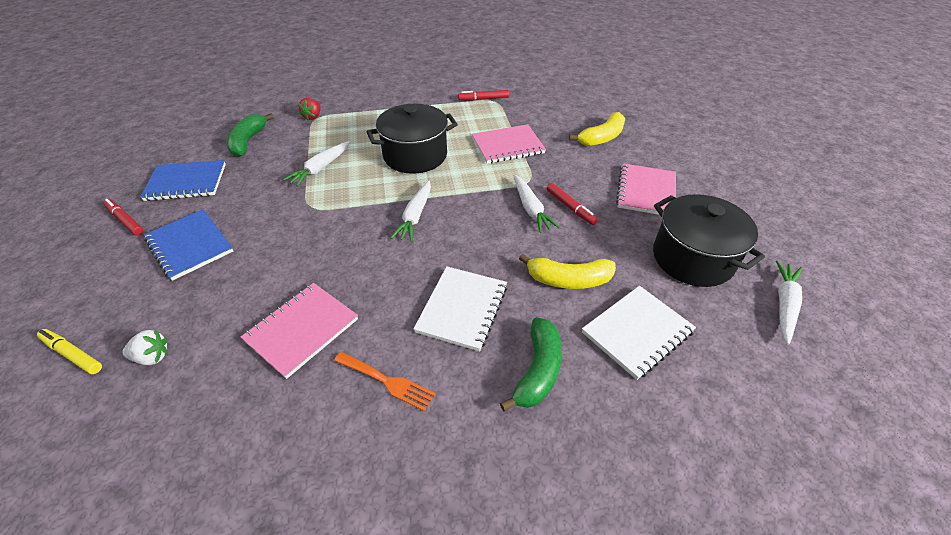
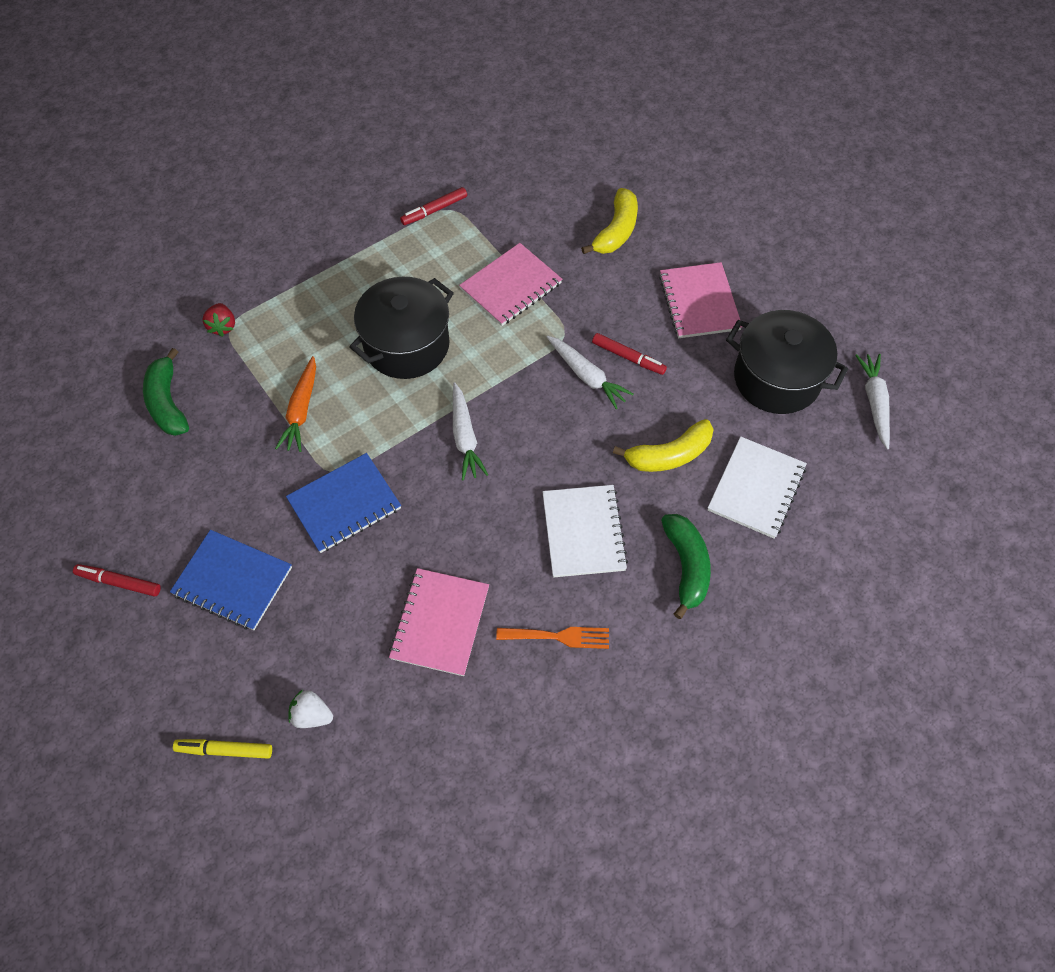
camera: 25 degrees left, 15 degrees up
white strawberry [122,329,168,365] -> white strawberry turned 135 degrees counterclockwise [288,690,333,728]
blue notebook [140,160,226,201] -> blue notebook moved to [286,453,401,553]
white carrot [283,141,350,186] -> orange carrot [275,356,316,452]

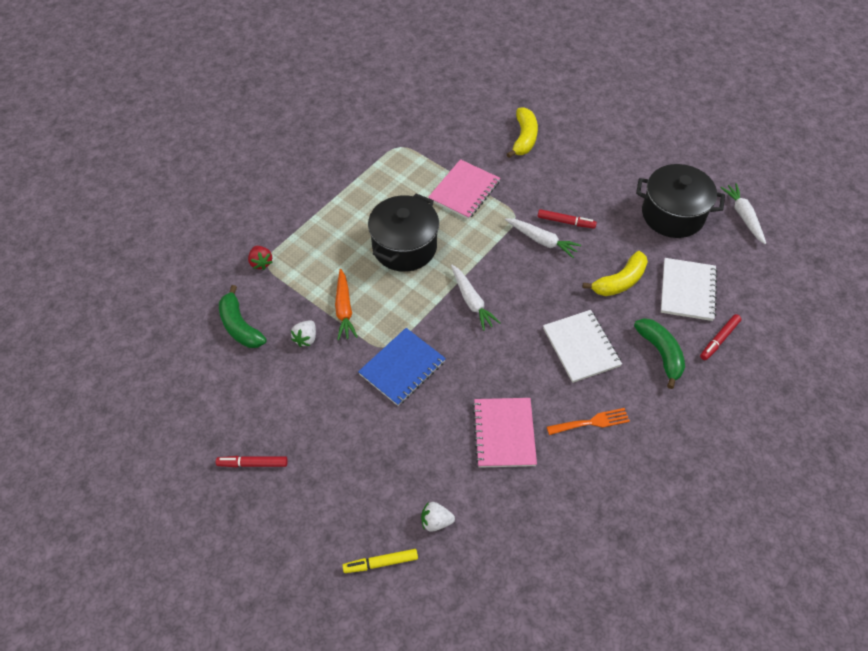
camera: 15 degrees left, 5 degrees down
blue notebook [170,530,292,630] -> none
red marker [400,187,467,225] -> red marker moved to [700,314,741,360]
pink notebook [659,262,742,338] -> none
none -> white strawberry [291,320,316,347]

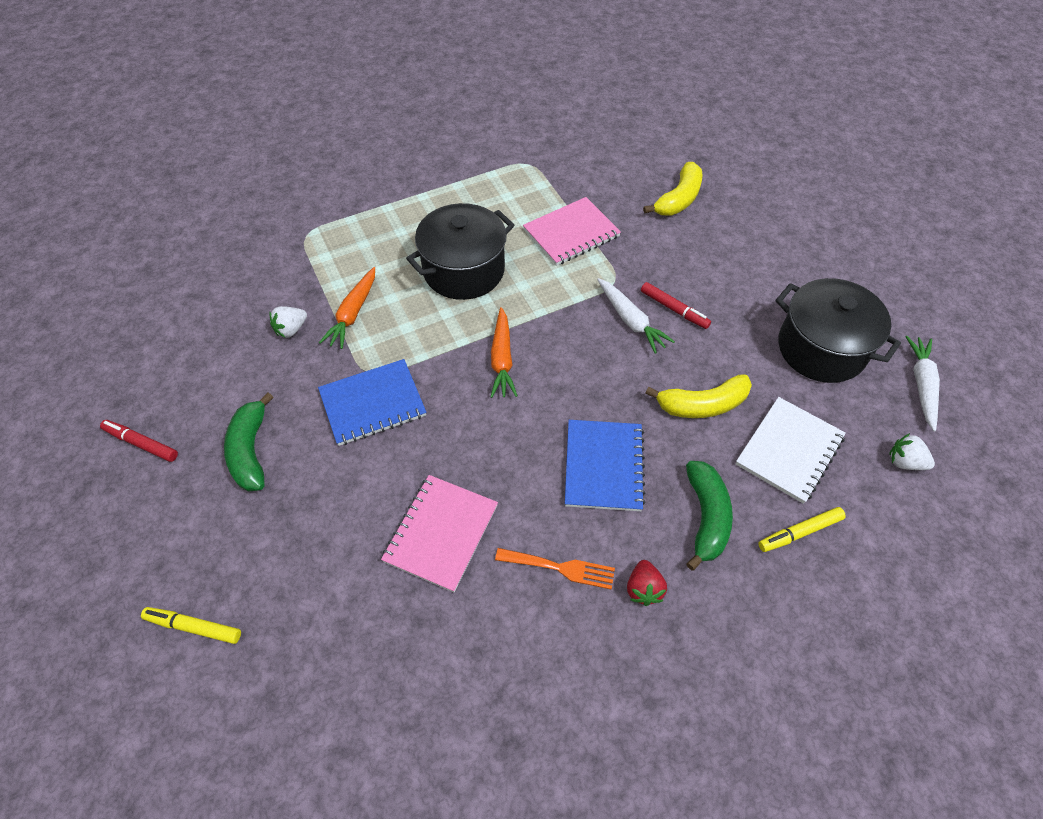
camera: 25 degrees right, 0 degrees up
green banana [219,285,266,348] -> green banana moved to [224,392,274,492]
red strawberry [248,246,273,270] -> red strawberry moved to [627,560,667,606]
white strawberry [421,502,455,532] -> white strawberry moved to [890,433,935,470]
white carrot [451,265,501,331] -> orange carrot [490,307,518,398]
white notebook [543,310,622,383] -> blue notebook [565,420,646,511]
red marker [700,314,741,360] -> yellow marker [758,507,846,552]

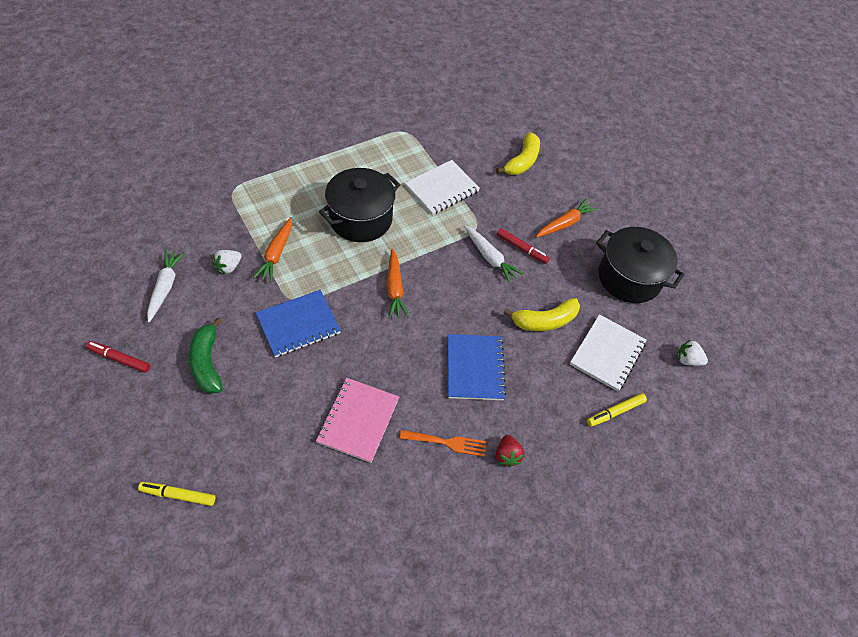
camera: 10 degrees left, 0 degrees up
pink notebook [523,197,621,266] -> white notebook [405,160,480,215]
green banana [686,461,733,571] -> none
white carrot [906,336,940,432] -> white carrot moved to [147,250,184,323]
none -> orange carrot [536,198,598,238]

